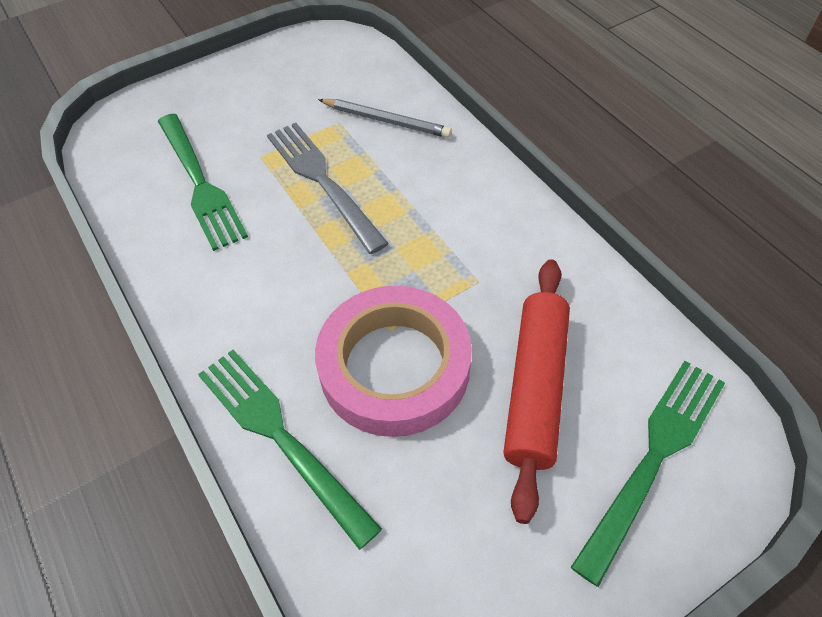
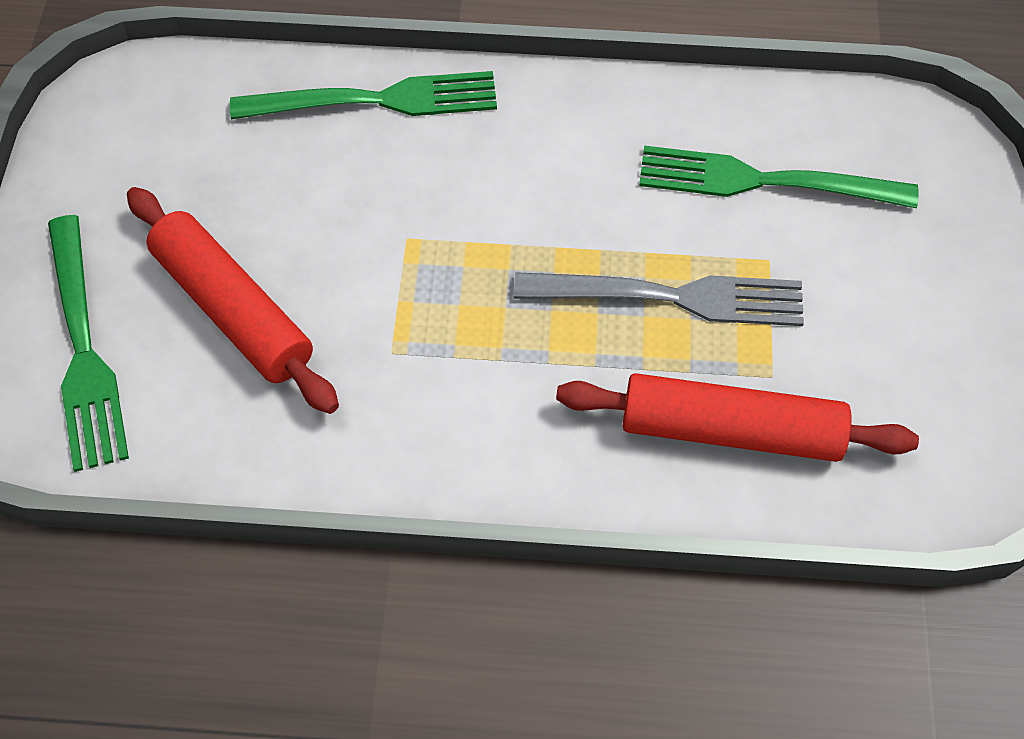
camera: 125 degrees right, 5 degrees up
pink tape [315,286,472,437] -> none
grey pencil [318,99,452,138] -> red rolling pin [556,373,919,462]

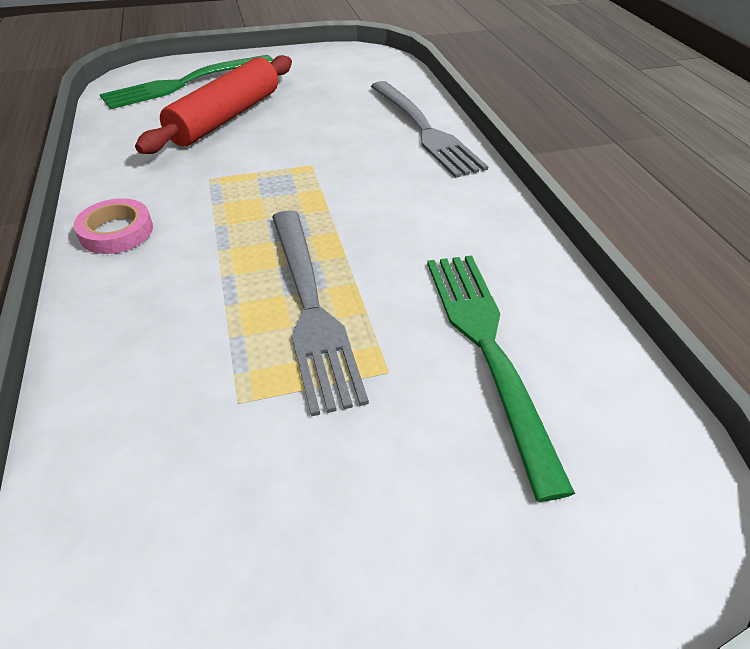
camera: 70 degrees right, 15 degrees down
green fork [230,71,497,119] -> grey fork [371,81,489,178]
red rolling pin [556,373,919,462] -> none
none -> pink tape [74,198,153,254]

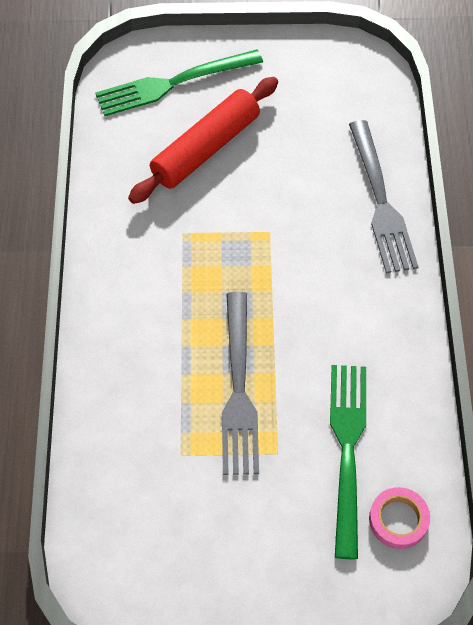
camera: 15 degrees right, 15 degrees up
pink tape [74,198,153,254] -> pink tape moved to [369,487,430,549]

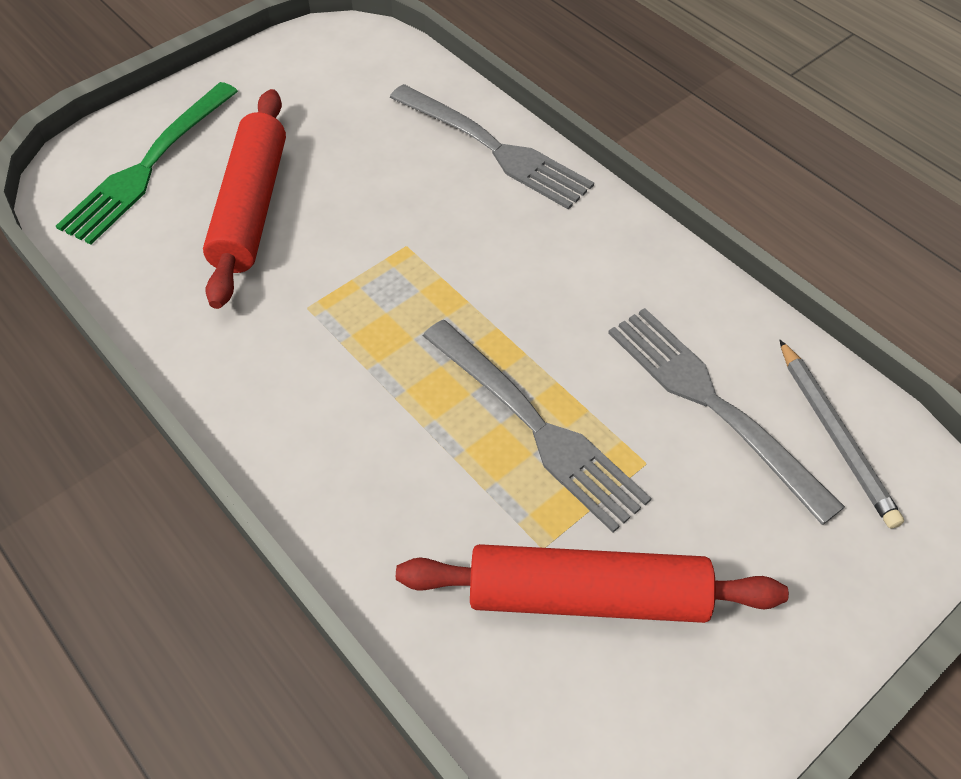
camera: 40 degrees left, 5 degrees down
green fork [330,365,366,559] -> grey fork [608,308,845,525]
pink tape [369,487,430,549] -> grey pencil [780,340,904,529]
none -> red rolling pin [396,544,789,623]

